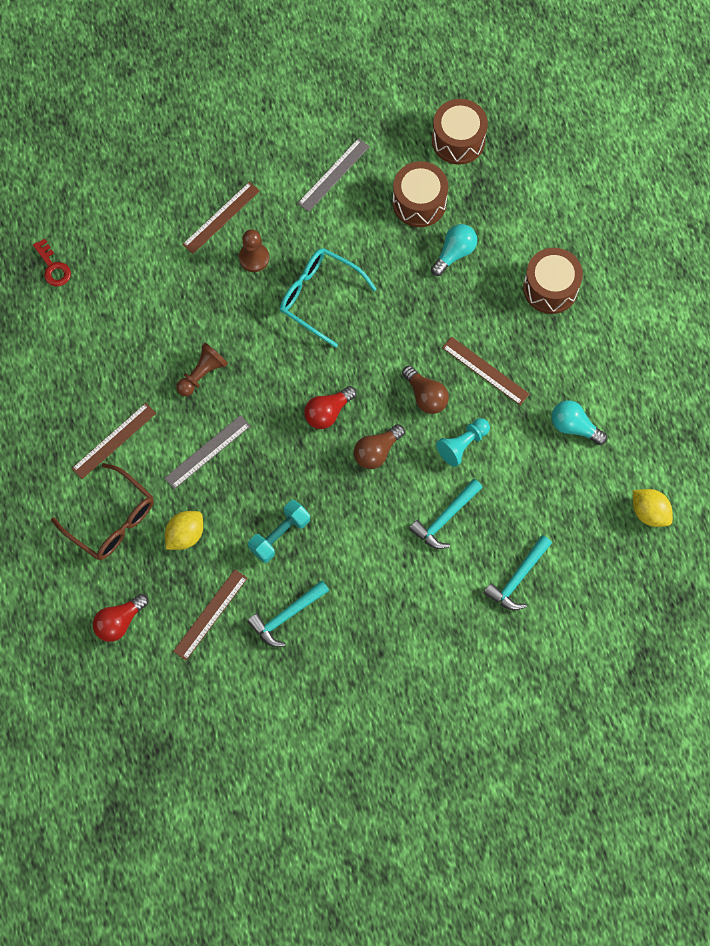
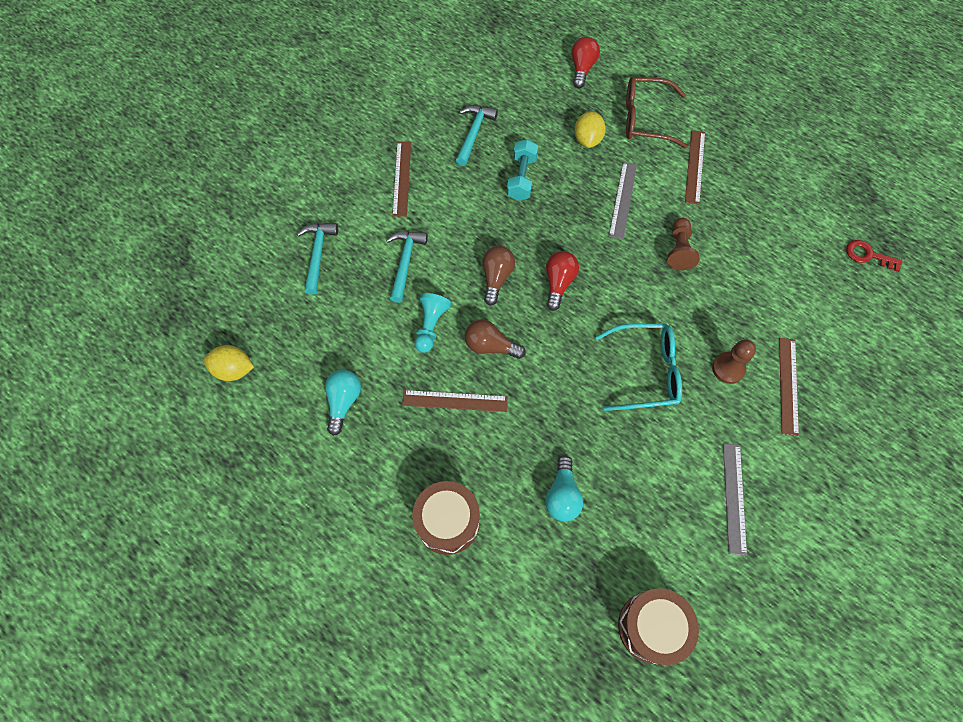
camera: 145 degrees right, 5 degrees down
brown ruler [173,569,248,661] -> brown ruler moved to [392,142,411,217]
brown drum [393,161,448,227] -> none
turquoise light bulb [551,400,607,445] -> turquoise light bulb turned 75 degrees counterclockwise [325,369,361,436]

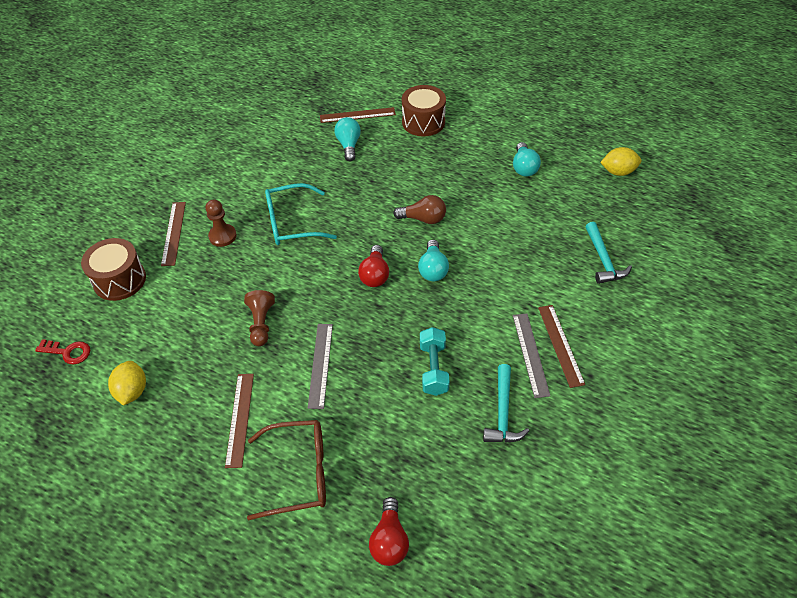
camera: 170 degrees right, 15 degrees down
turquoise hammer [386,231,428,303] -> none
brown ruler [402,390,508,412] -> brown ruler moved to [320,107,396,123]
turquoise pawn [414,293,451,353] -> none
brown light bulb [482,246,515,306] -> turquoise light bulb [418,240,449,281]
yellow lemon [574,111,606,148] -> yellow lemon moved to [108,361,146,406]
brown drum [618,588,699,665] -> brown drum moved to [81,238,146,301]
grey ruler [723,444,747,555] -> grey ruler moved to [513,313,550,398]

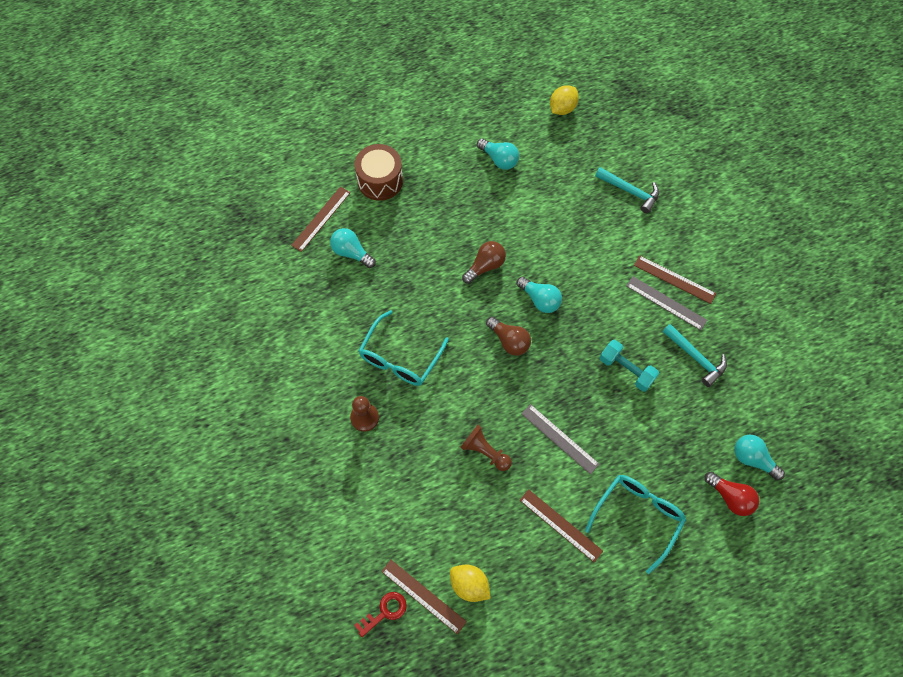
camera: 50 degrees left, 15 degrees up
brown drum [81,238,146,301] -> none
brown ruler [161,202,186,266] -> brown ruler moved to [381,560,467,634]
brown glasses [247,420,326,520] -> turquoise glasses [585,475,686,574]
red light bulb [358,245,389,287] -> brown light bulb [486,317,531,356]
none -> turquoise light bulb [734,435,785,480]

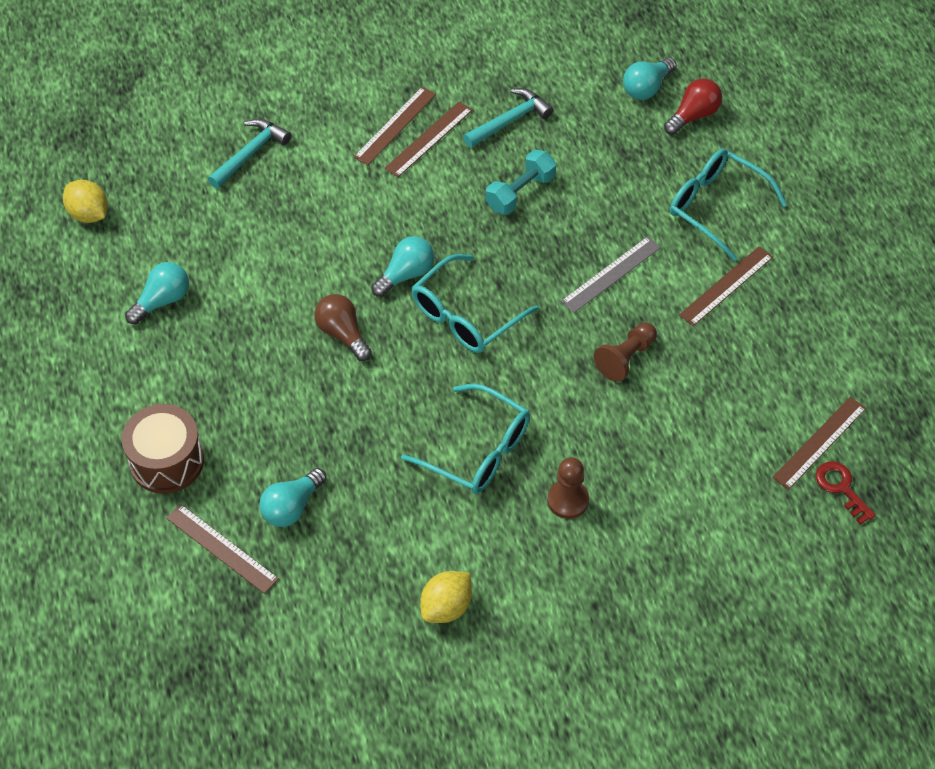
camera: 85 degrees left, 10 degrees down
yellow lemon [450,565,491,602] -> yellow lemon moved to [420,571,472,623]
brown light bulb [486,317,531,356] -> turquoise glasses [411,254,539,353]
grey ruler [626,276,707,330] -> brown ruler [384,101,472,177]

